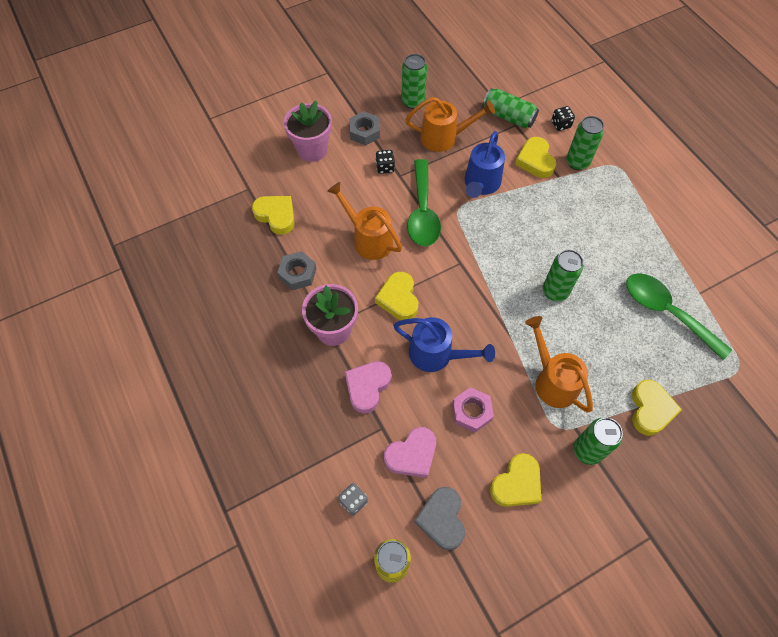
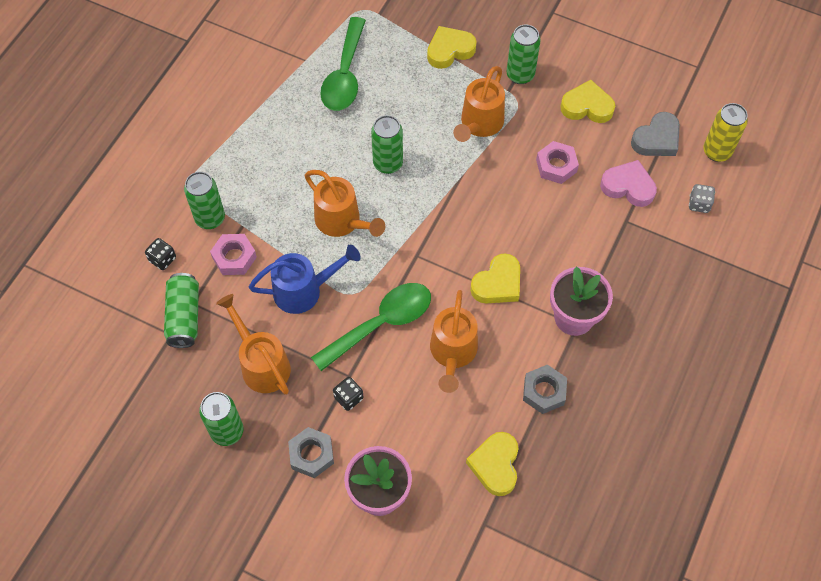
camera: 125 degrees left, 0 degrees up
pink heart [345,361,391,413] -> none
blue watering can [393,317,495,372] -> none
yellow heart [515,137,556,178] -> pink nut [210,234,257,275]
none -> orange watering can [305,170,385,237]

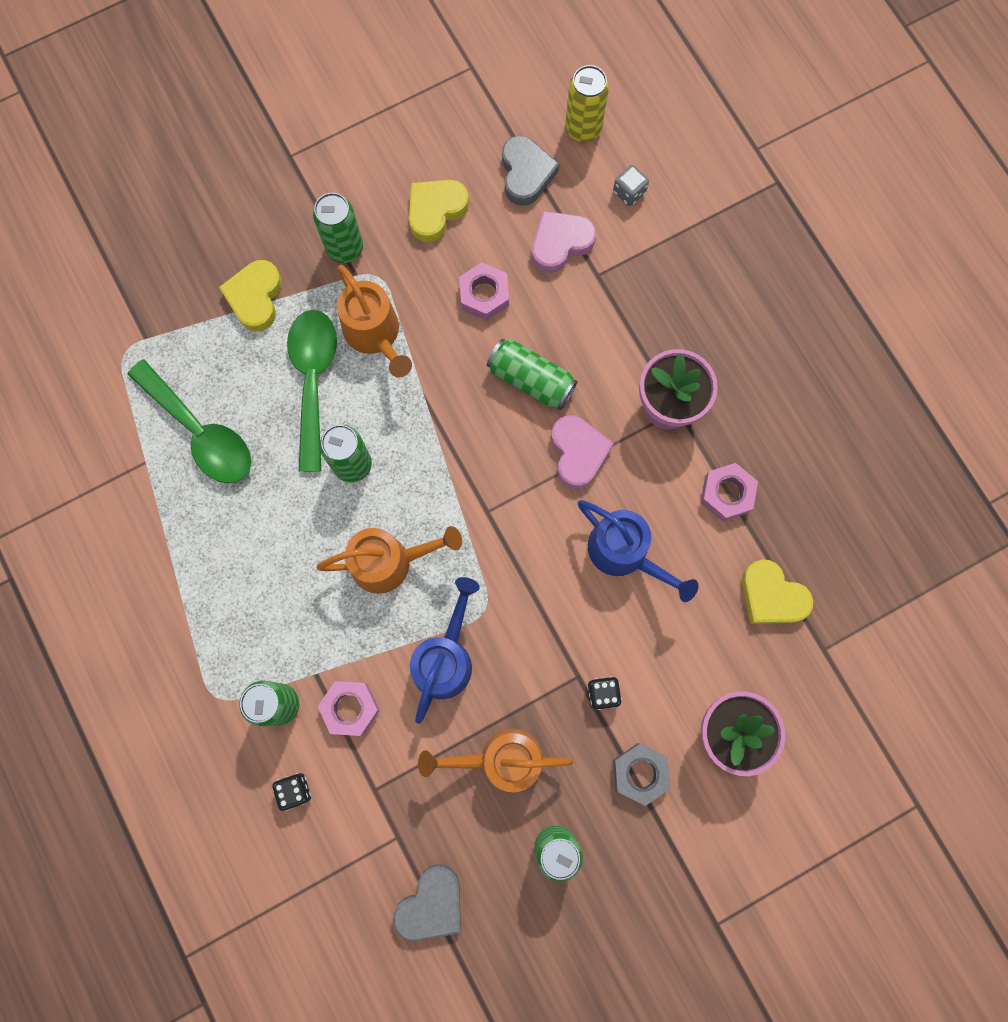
camera: 55 degrees left, 15 degrees up
green can [164,273,199,348] -> green can moved to [487,339,578,410]
green spoon [311,283,431,371] -> green spoon moved to [287,310,337,472]
orange watering can [430,290,478,393] -> blue watering can [578,500,698,602]
yellow heart [470,253,520,303] -> pink heart [551,415,614,489]
grey nut [523,365,567,414] -> pink nut [701,463,758,521]
none -> grey heart [393,864,461,942]

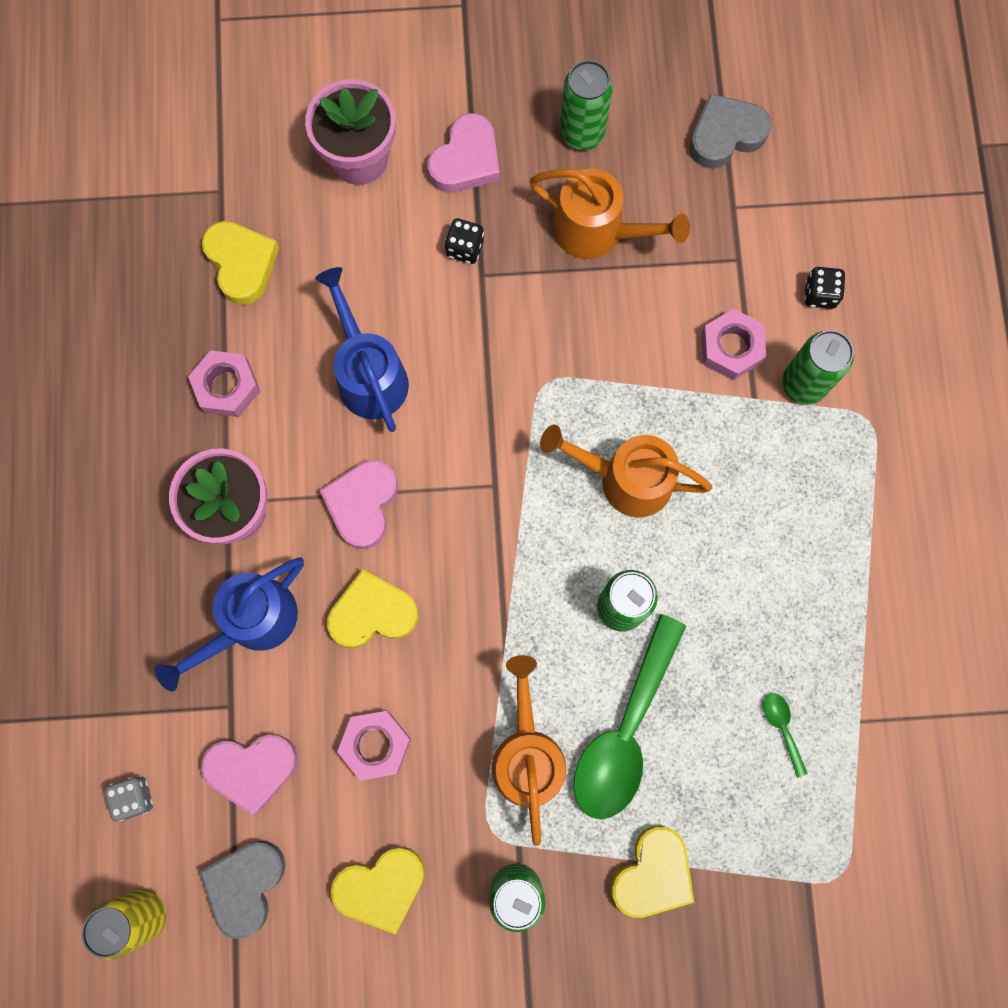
camera: 155 degrees left, 0 degrees up
green spoon [127,360,251,483] -> green spoon [763,693,808,778], size x0.40
blue watering can [410,577,480,724] -> blue watering can moved to [155,557,304,691]
green can [487,339,578,410] -> yellow heart [327,569,419,648]
grey nut [613,743,670,806] -> pink heart [428,113,500,193]

